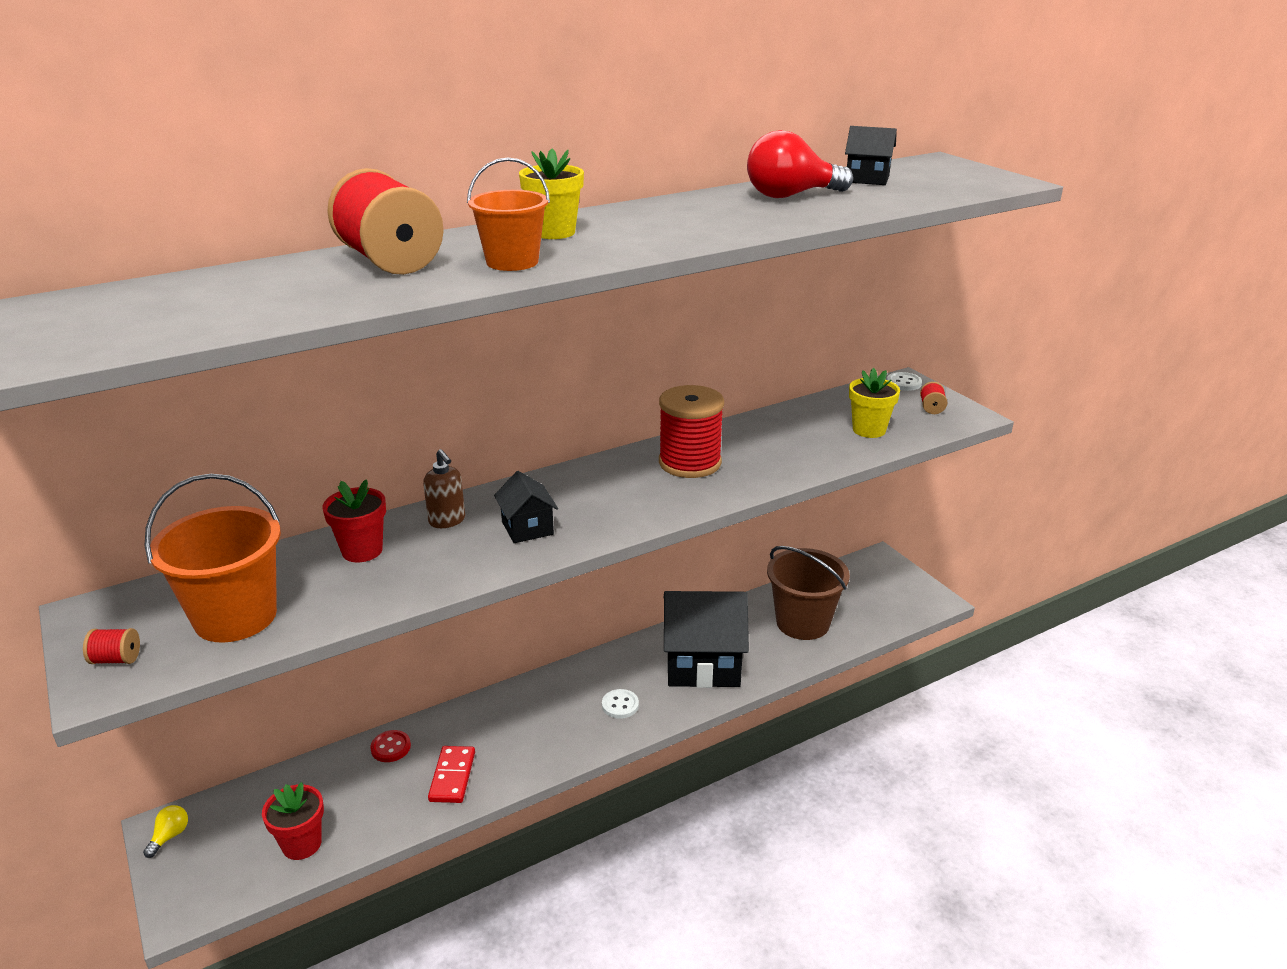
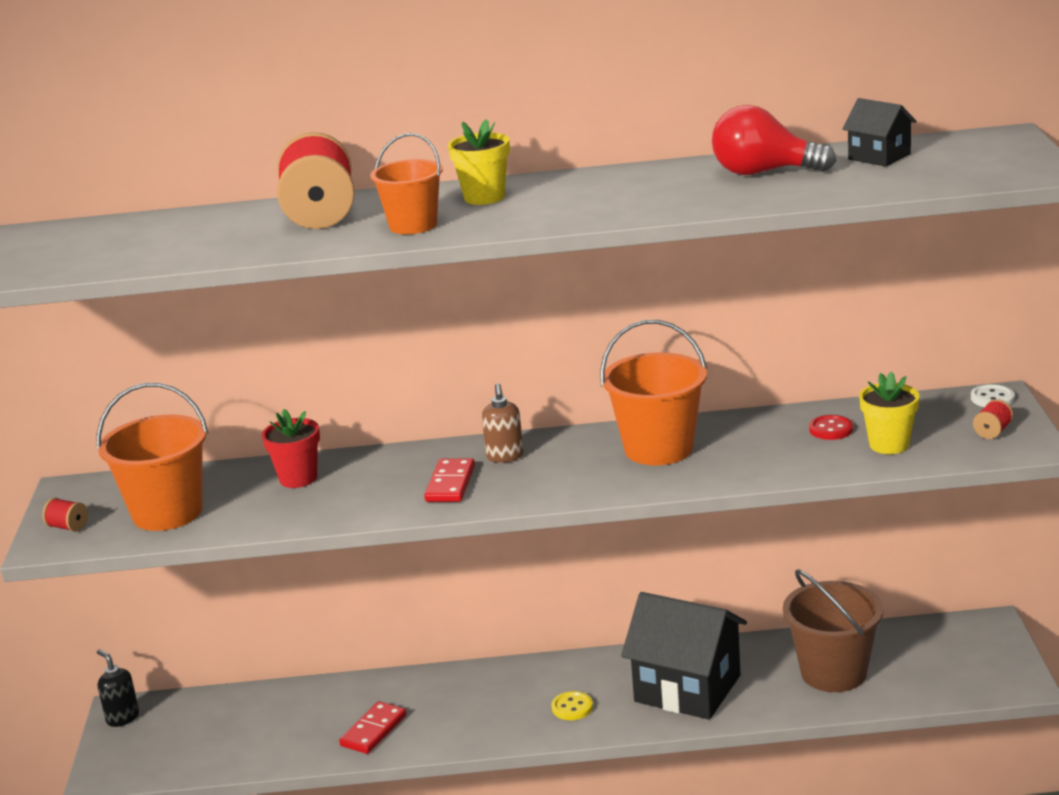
camera: 30 degrees right, 5 degrees down
yellow light bulb [143,805,188,858] -> black soap dispenser [97,649,139,727]
red flower pot [262,782,324,860] -> none
red button [370,730,411,762] -> red button moved to [809,415,853,440]
brown soap dispenser [423,449,465,528] -> brown soap dispenser moved to [482,383,524,463]
black house [494,471,558,543] -> red domino [424,458,475,502]
white button [602,689,639,719] -> yellow button [551,691,593,720]
red spool [659,385,724,478] -> orange bucket [600,320,707,465]

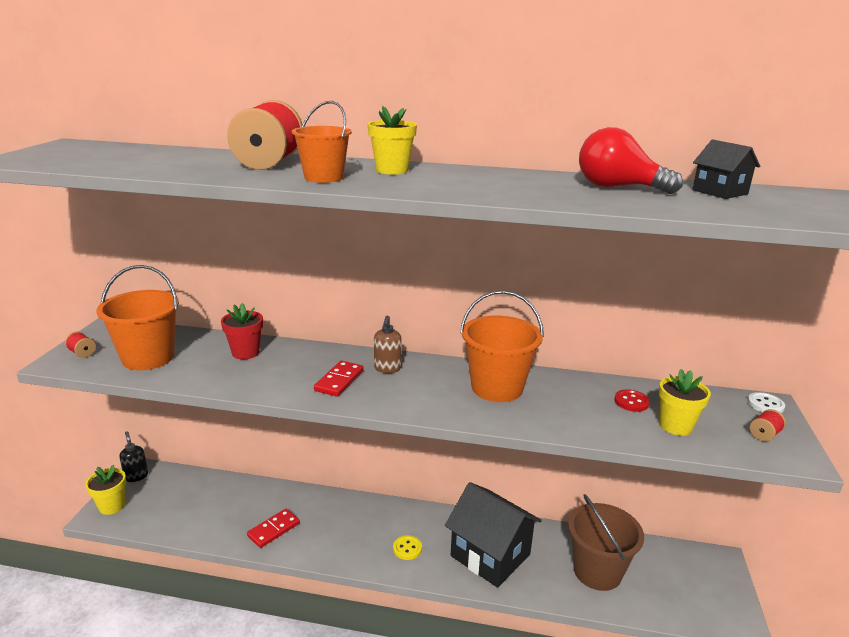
camera: 10 degrees right, 0 degrees up
none -> yellow flower pot [85,465,126,515]

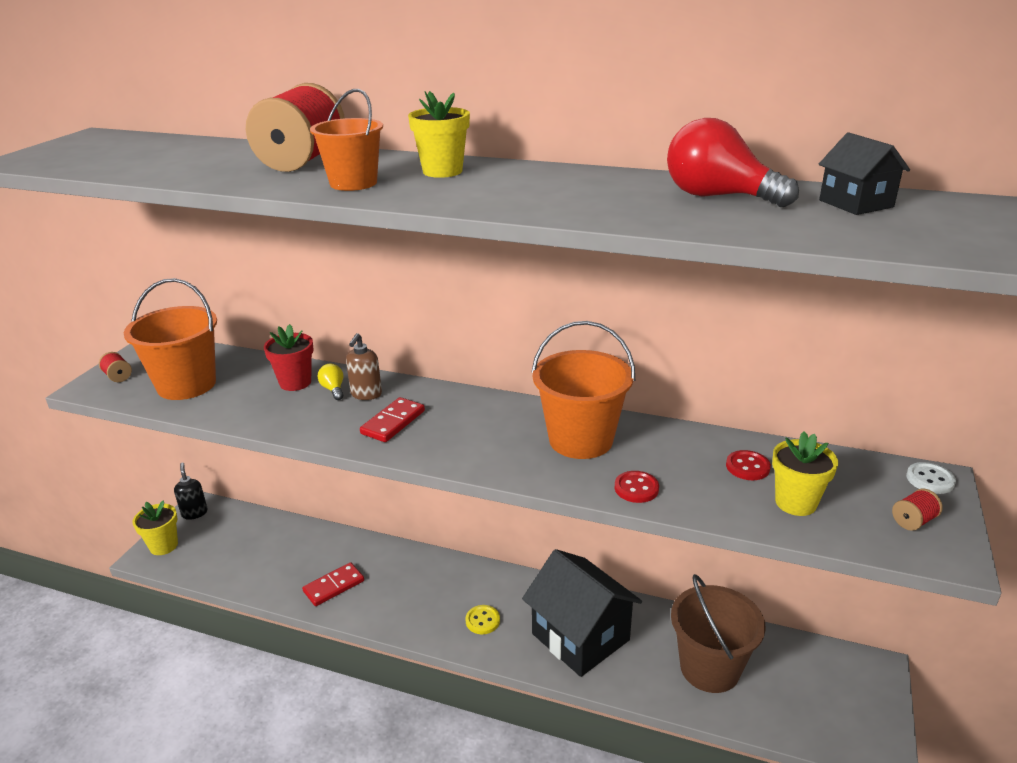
camera: 10 degrees right, 5 degrees up
brown soap dispenser [374,316,402,373] -> brown soap dispenser moved to [346,333,382,400]
none -> yellow light bulb [318,364,343,400]
none -> red button [615,471,659,503]

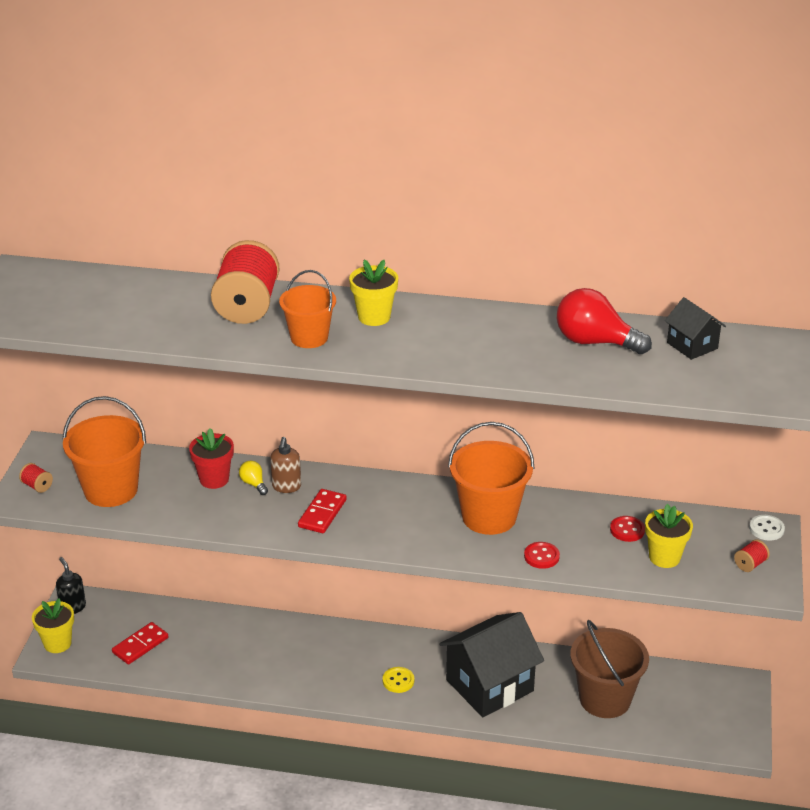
camera: 10 degrees left, 5 degrees up
red domino [302,562,364,606] -> red domino moved to [112,622,168,665]
black house [522,549,642,677] -> black house turned 75 degrees counterclockwise [439,612,544,717]

